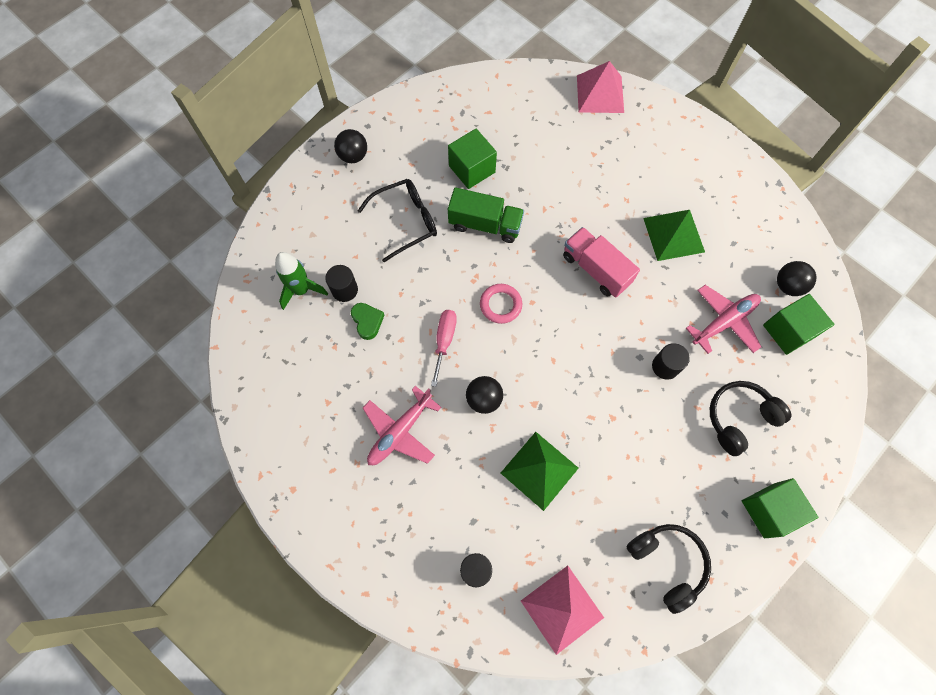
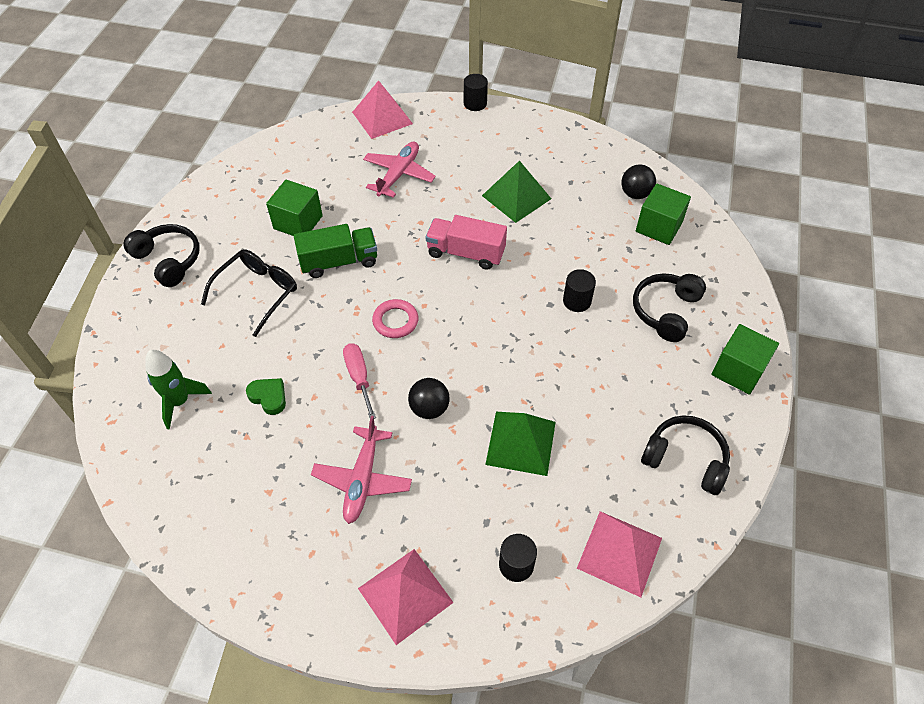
camera: 30 degrees left, 15 degrees down
black cylinder [325,265,358,302] -> black cylinder moved to [464,74,488,111]
black ball [334,129,367,163] -> black headphones [123,224,200,287]
pink plane [686,285,761,354] -> pink plane moved to [363,141,436,198]
none -> pink pyramid [358,549,454,645]

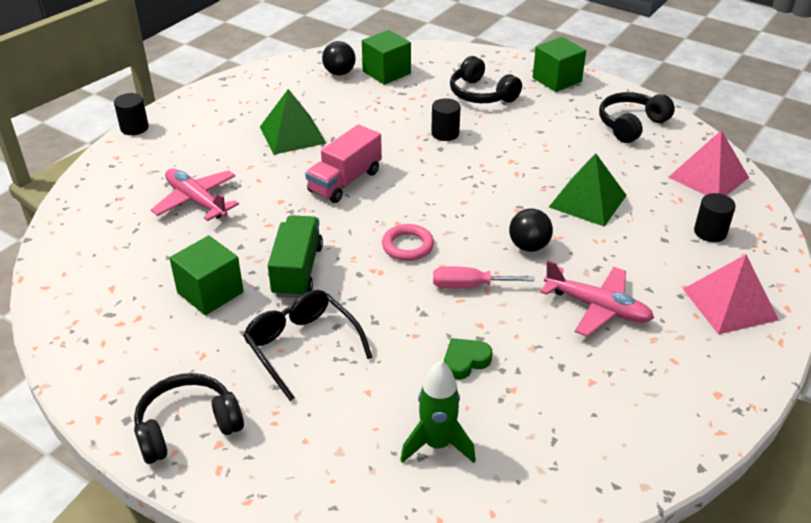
camera: 70 degrees left, 15 degrees down
pink pyramid [352,80,413,139] -> none

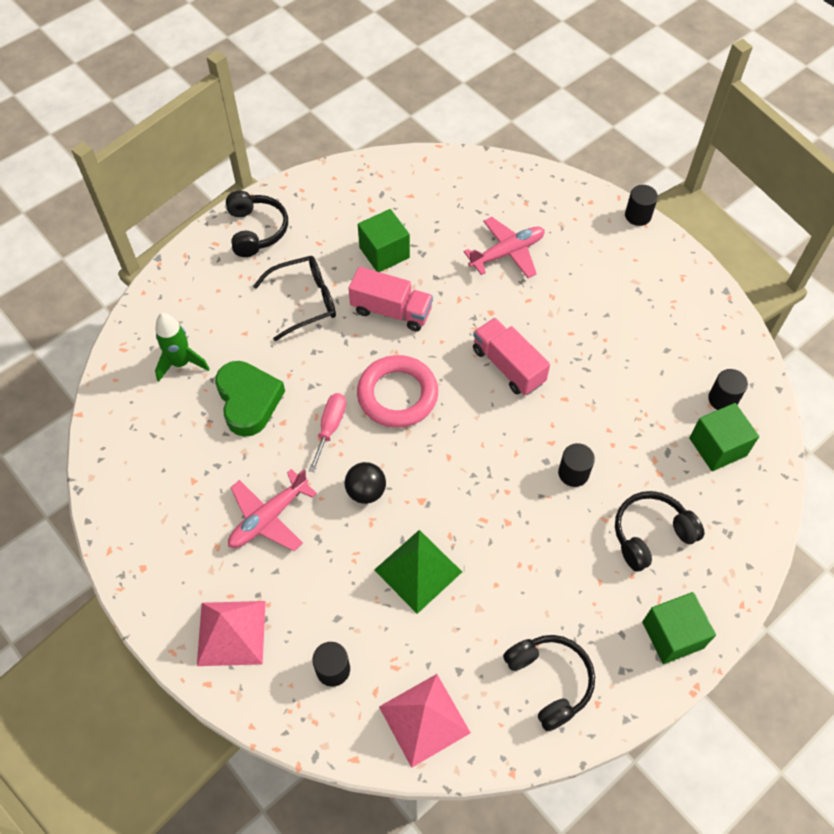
camera: 105 degrees right, 20 degrees up
green pyramid [260,89,326,155] -> none
green truck [268,215,323,298] -> pink truck [348,267,433,331]
black ball [322,41,356,75] -> black cylinder [708,369,748,410]
pink ring [382,224,434,261] -> pink ring [357,355,438,428], size x1.71
green heart [444,338,492,380] -> green heart [215,361,285,437], size x1.88

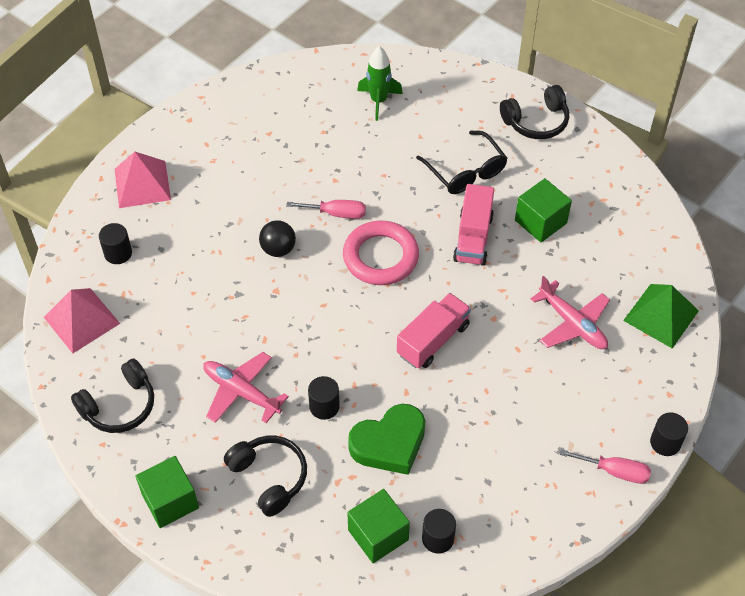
camera: 80 degrees right, 5 degrees down
green heart [215,361,285,437] -> green heart moved to [348,404,425,475]
pink plane [228,469,317,551] -> pink plane moved to [203,352,289,423]
green pyramid [374,530,462,614] -> green pyramid moved to [623,284,699,348]
none -> pink screwdriver [559,449,651,484]

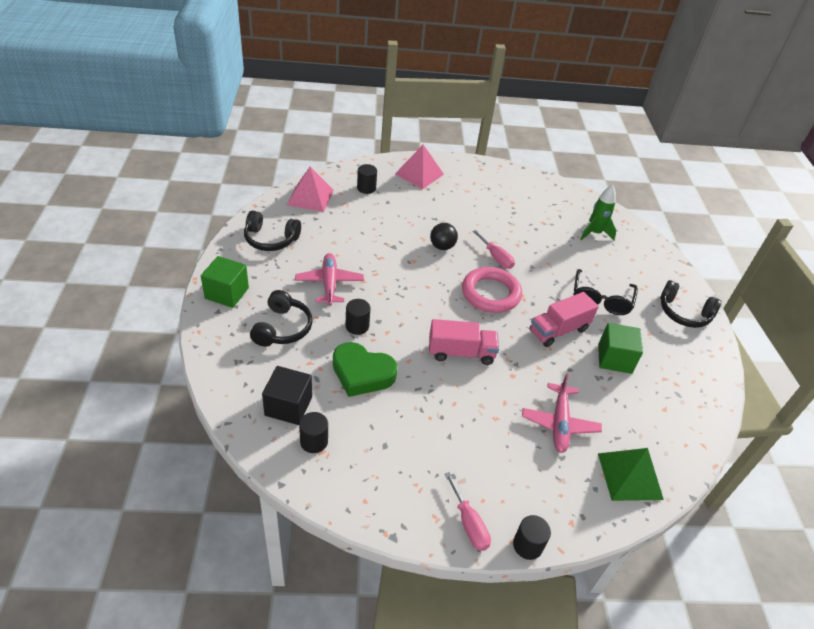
camera: 45 degrees right, 10 degrees down
green cube [347,489,410,563] -> black cube [262,366,312,425]

